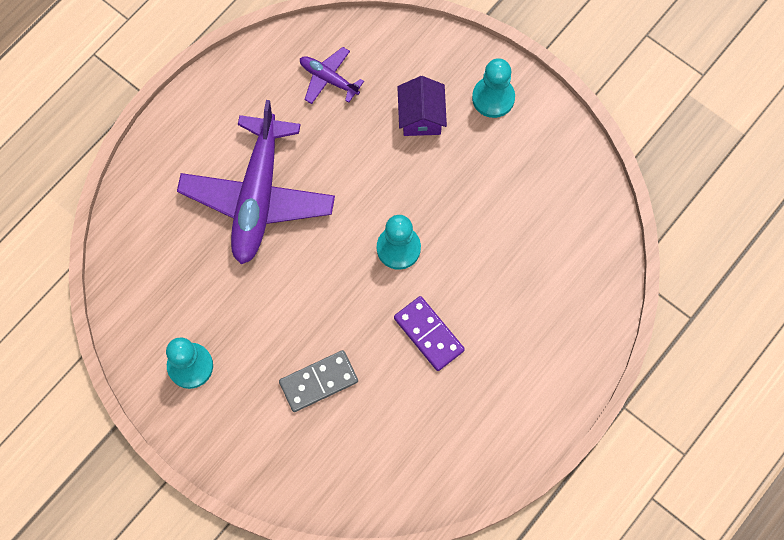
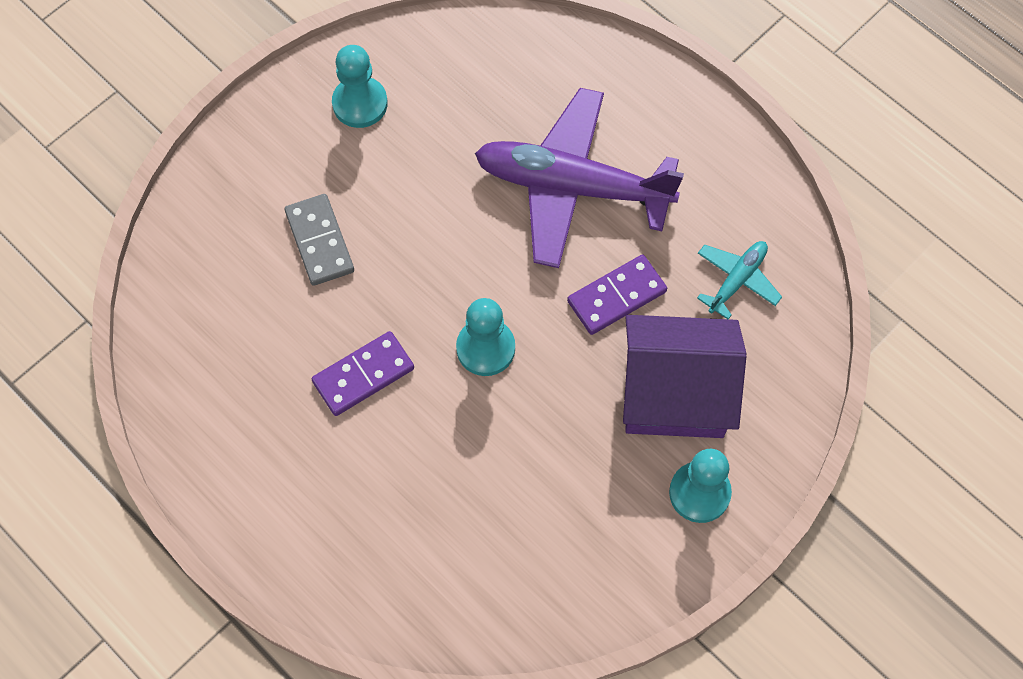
camera: 95 degrees right, 5 degrees down
purple plane [300,47,364,104] -> turquoise plane [697,241,782,319]
purple house [397,76,447,136] -> purple house [623,315,747,438], size x1.74
none -> purple domino [567,254,667,335]

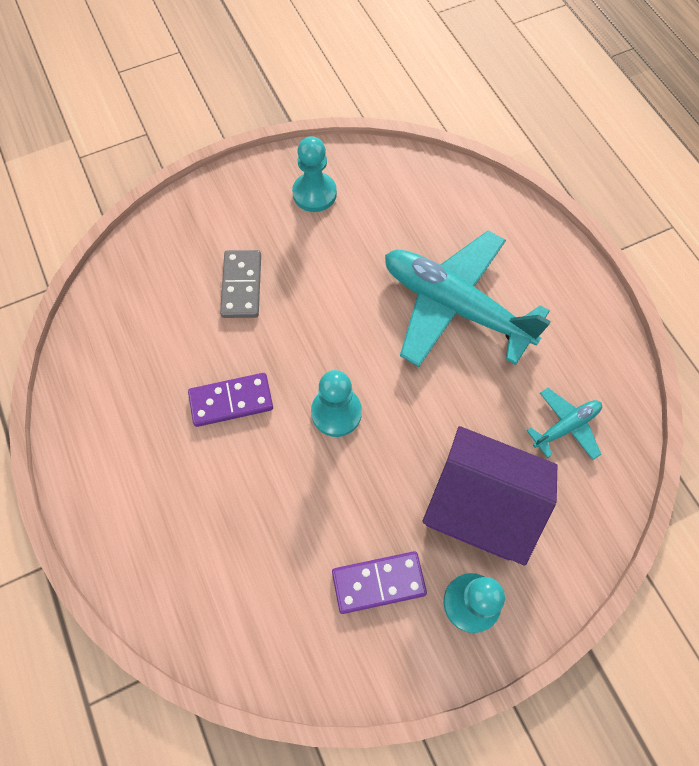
camera: 20 degrees right, 0 degrees up
purple plane [475,88,684,268] -> turquoise plane [385,231,551,367]
purple domino [567,254,667,335] -> purple domino moved to [332,551,427,614]

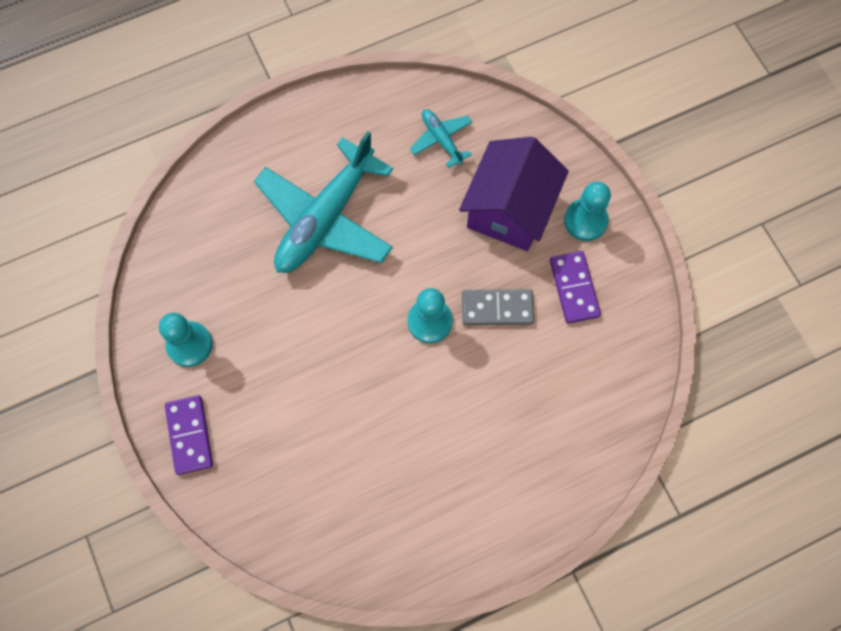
camera: 90 degrees left, 5 degrees up
purple domino [188,373,273,427] -> purple domino moved to [165,395,213,475]
grey domino [220,250,261,318] -> grey domino moved to [462,289,534,325]

